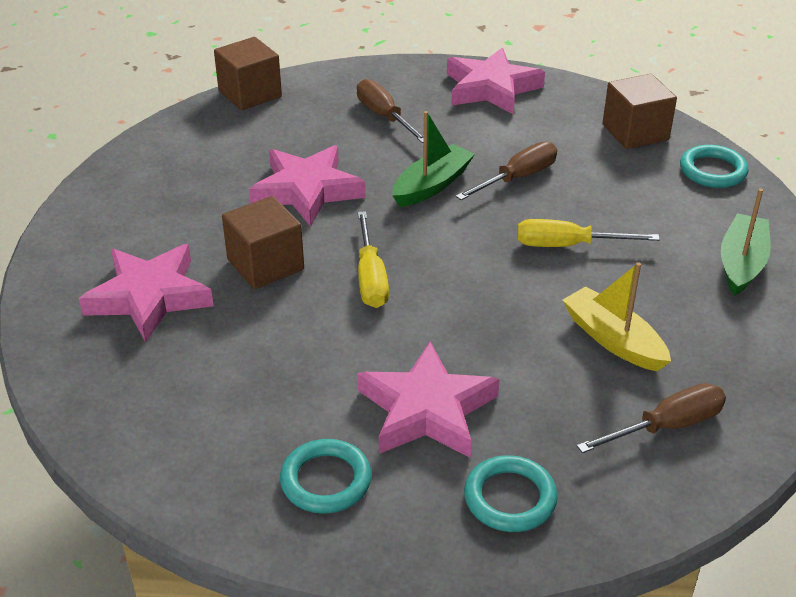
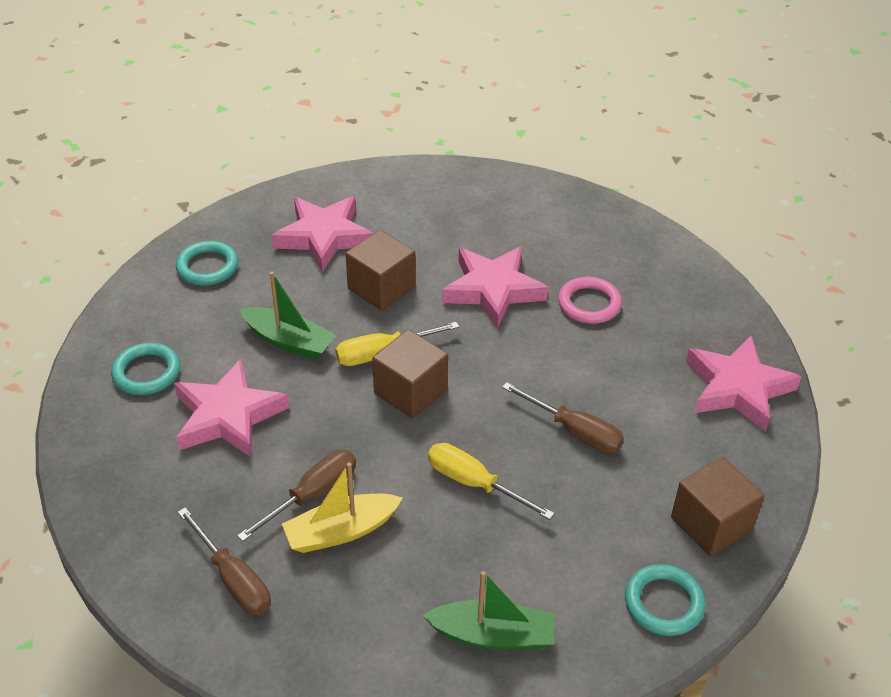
camera: 75 degrees right, 5 degrees up
brown cube [214,37,282,110] -> brown cube moved to [372,329,448,419]
brown screwdriver [357,79,424,143] -> brown screwdriver moved to [237,450,356,541]
green boat [392,111,475,207] -> green boat moved to [239,272,336,360]
turquoise ring [464,455,558,532] -> turquoise ring moved to [176,241,238,286]
yellow screwdriver [517,219,660,247] -> yellow screwdriver turned 45 degrees counterclockwise [428,443,554,520]
yellow boat [562,262,671,371] -> yellow boat turned 150 degrees counterclockwise [282,462,403,553]
none -> pink ring [558,277,622,324]

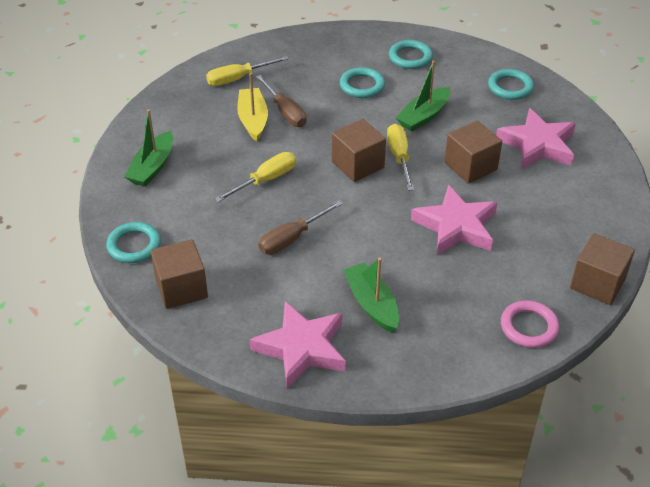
camera: 105 degrees right, 0 degrees up
pink star [174,359,289,458] -> turquoise ring [340,67,385,98]
brown screwdriver [178,508,271,615] -> yellow screwdriver [206,56,289,86]
pink ring [558,277,622,324] -> pink ring moved to [501,300,559,348]
none -> green boat [343,258,399,333]
none -> brown cube [570,233,635,305]

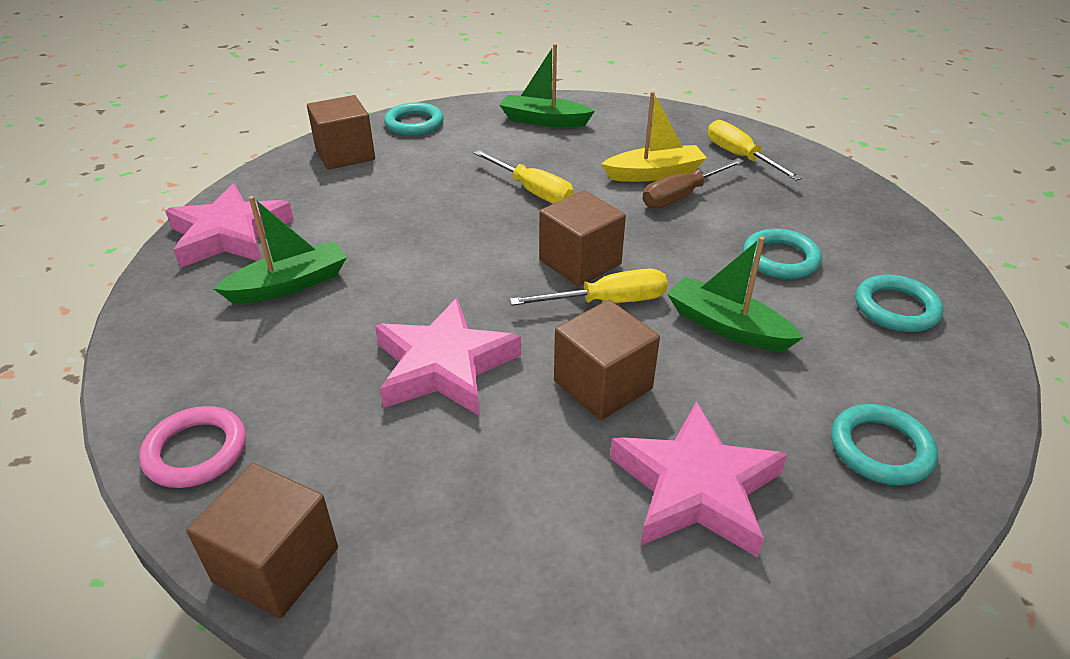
camera: 85 degrees right, 5 degrees down
brown screwdriver [258,200,343,254] -> none

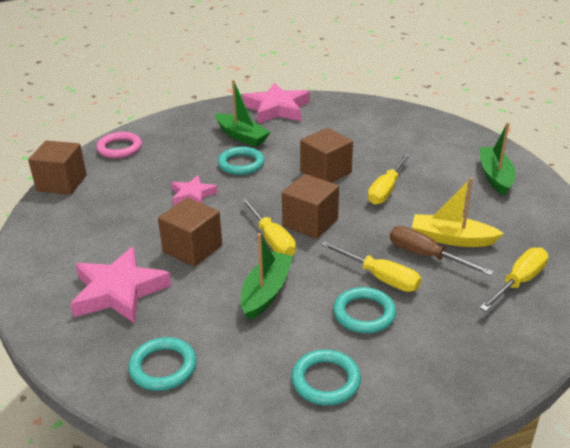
camera: 75 degrees right, 5 degrees down
brown cube [307,95,375,170] -> brown cube moved to [300,128,353,183]
pink star [375,298,521,416] -> pink star [171,175,218,205], size x0.57
turquoise ring [384,102,444,136] -> turquoise ring moved to [218,147,265,175]
yellow boat [602,91,707,182] -> yellow boat turned 135 degrees clockwise [412,178,504,247]
none -> yellow screwdriver [320,241,421,292]

